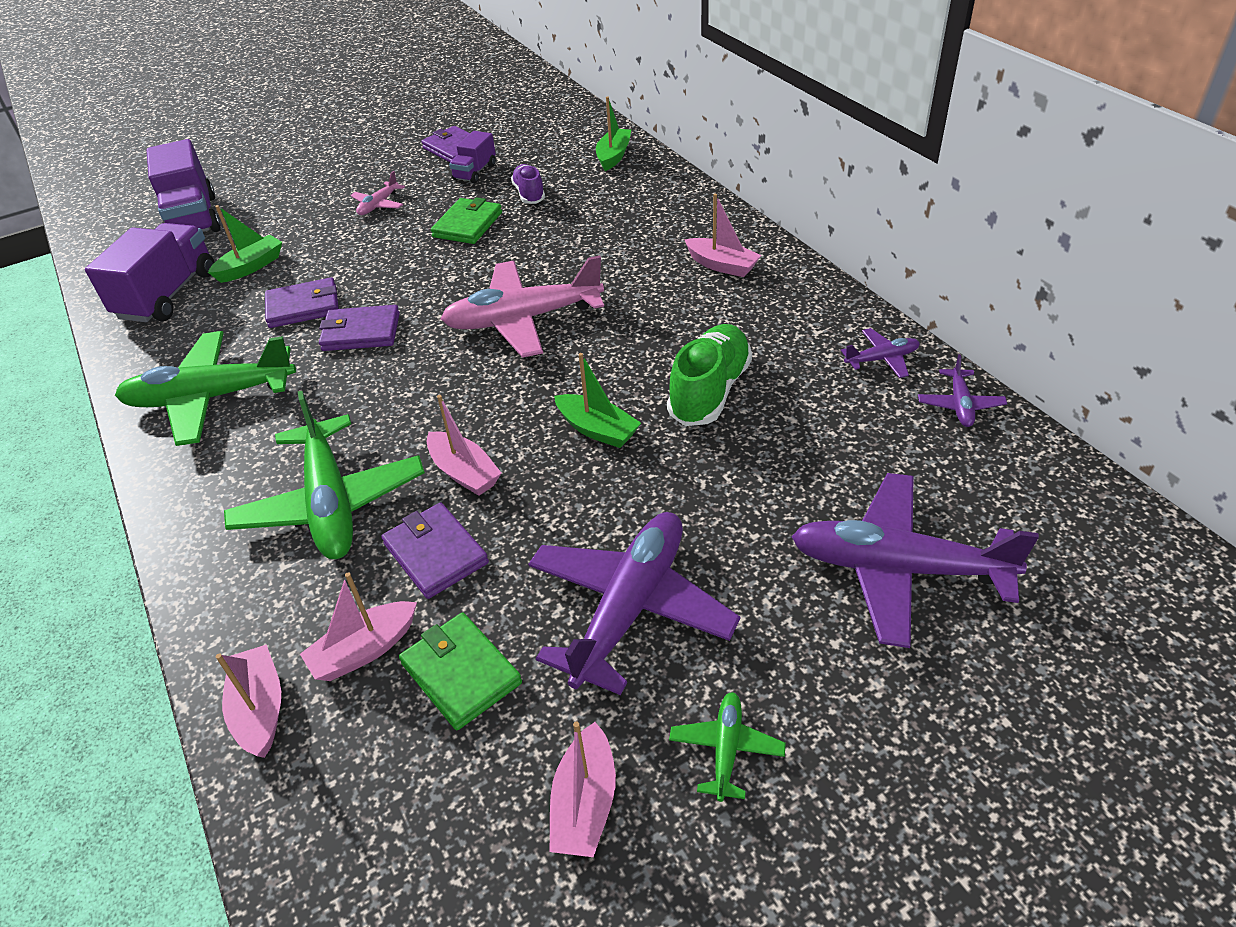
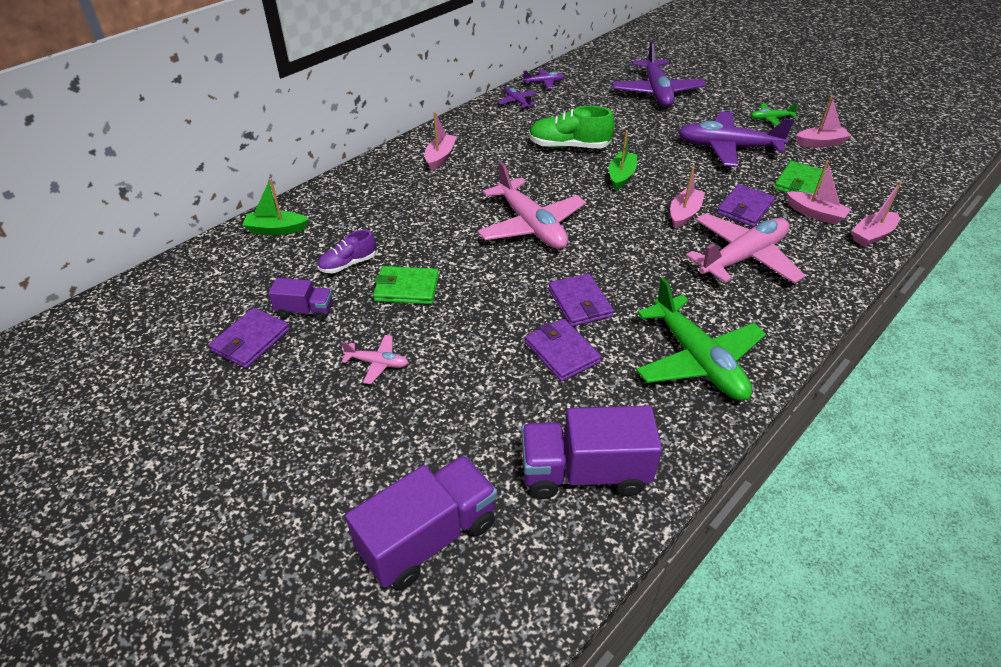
camera: 110 degrees left, 0 degrees up
green boat [208,205,282,283] -> none
green plane [224,391,425,559] -> pink plane [686,213,805,284]

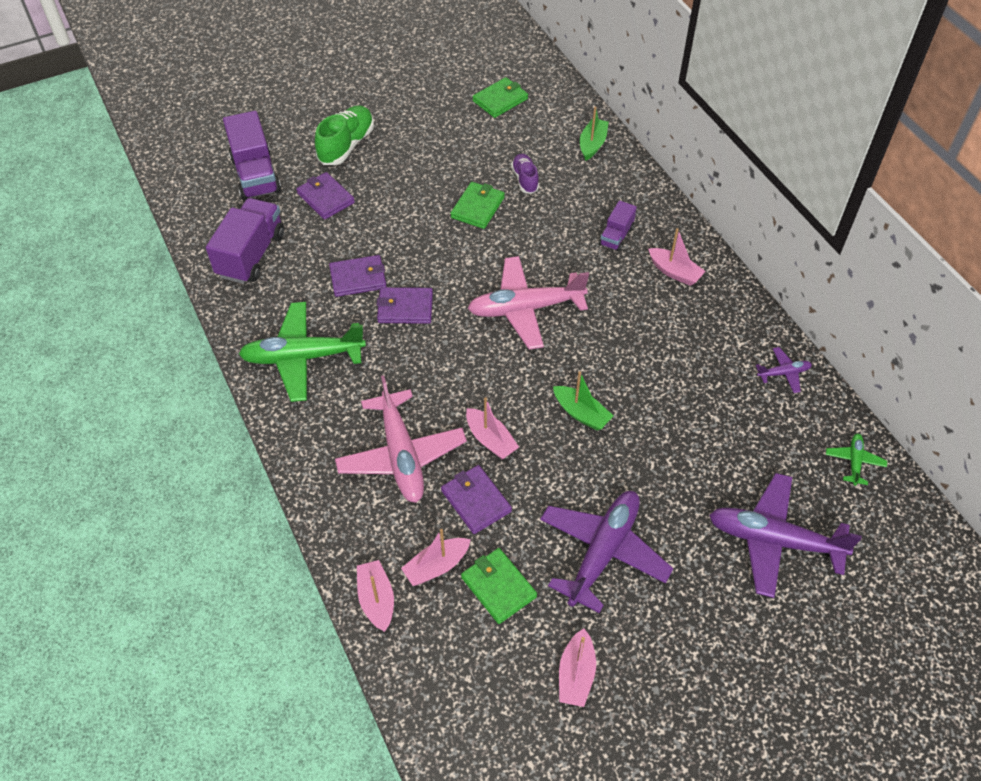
camera: 110 degrees right, 10 degrees up
purple wallet [209,308,290,368] -> purple wallet moved to [296,172,355,220]
purple truck [269,278,333,321] -> purple truck moved to [599,200,637,252]
pink plane [341,335,408,384] -> none
purple plane [523,69,565,89] -> none
green shoe [529,106,615,148] -> green shoe moved to [315,105,374,165]
green plane [751,103,798,126] -> green plane moved to [826,434,887,486]
none -> green wallet [472,77,528,118]

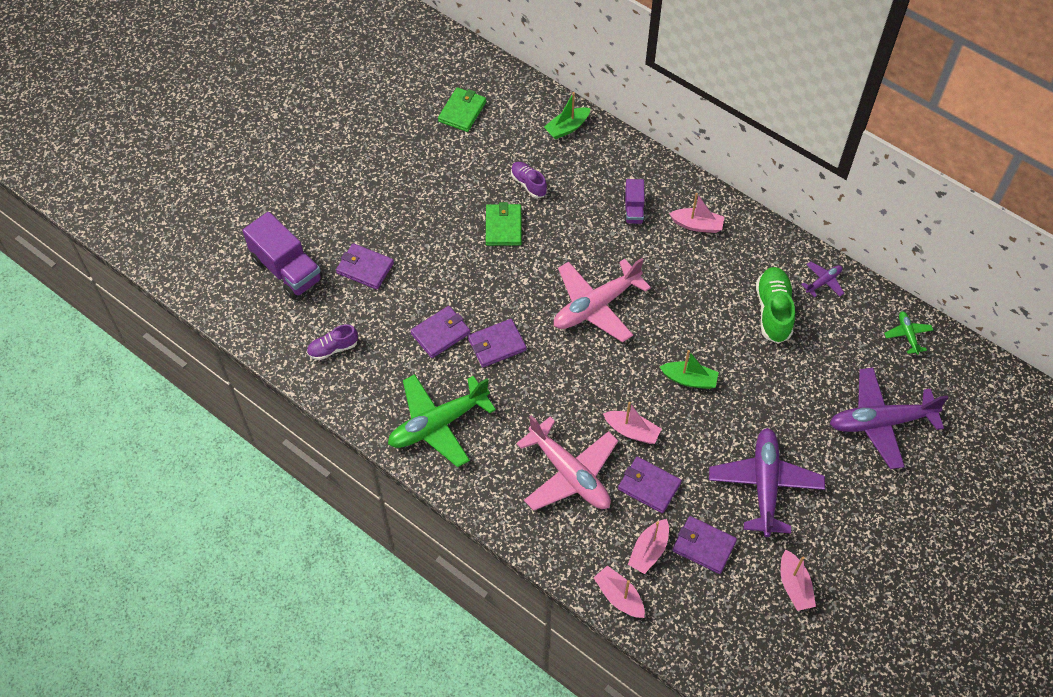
camera: 25 degrees left, 5 degrees up
purple truck [206,198,284,284] -> purple shoe [307,324,358,360]
green shoe [315,105,374,165] -> green shoe moved to [756,267,795,344]
green wallet [461,548,537,624] -> purple wallet [672,516,737,574]
green boat [580,107,609,161] -> green boat turned 120 degrees counterclockwise [544,92,591,140]

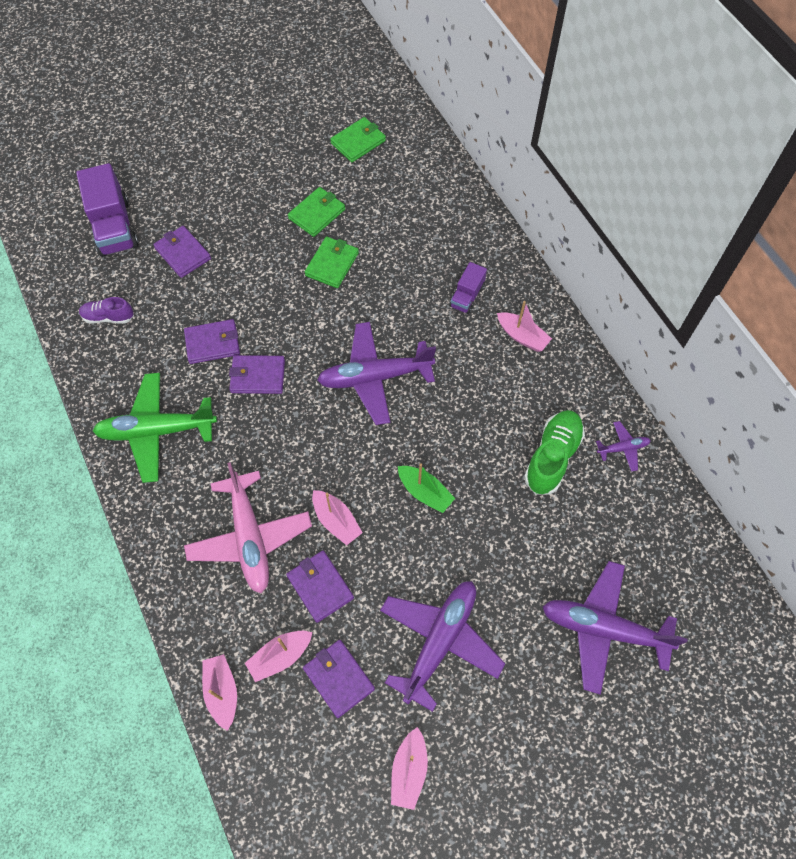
camera: 25 degrees right, 5 degrees up
purple shoe [511,162,547,198] -> none
green boat [544,92,591,140] -> none
pink plane [554,258,651,342] -> purple plane [317,322,436,425]
green plane [884,311,933,355] -> none
none -> green wallet [288,187,345,237]

